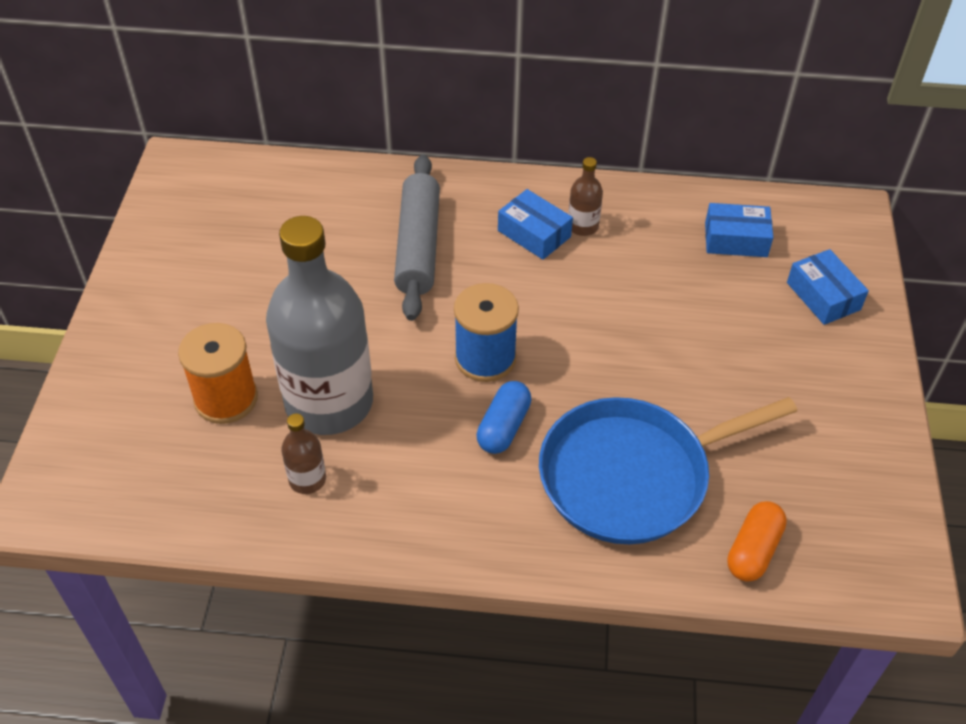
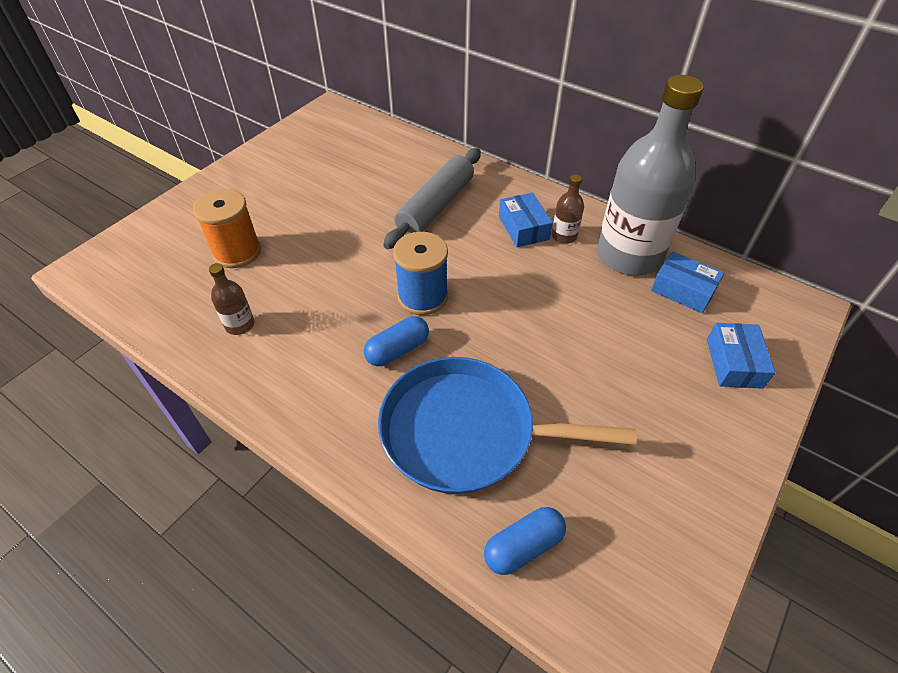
camera: 30 degrees right, 0 degrees up
grey bottle [266,216,373,435] -> grey bottle moved to [597,75,703,275]
orange capsule [727,501,787,581] -> blue capsule [484,507,566,575]

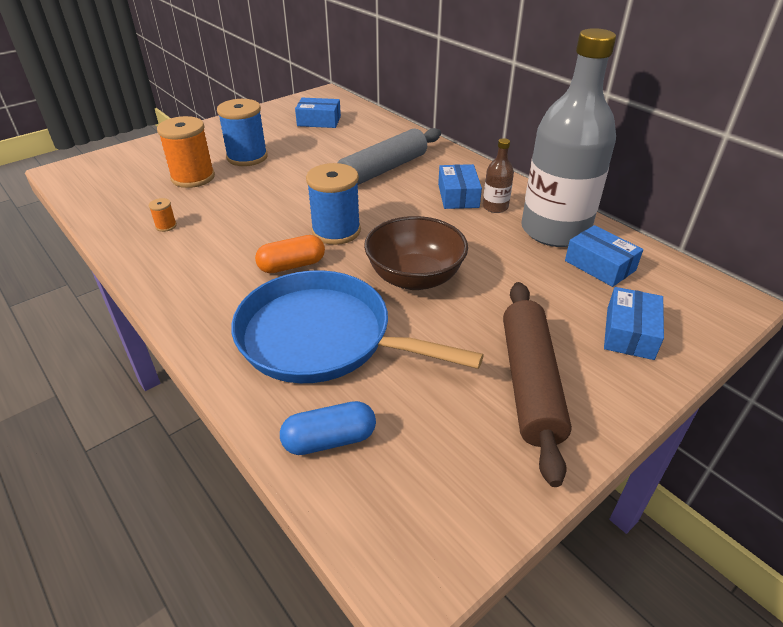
camera: 15 degrees right, 10 degrees down
brown bottle [209,263,255,335] -> orange spool [149,198,177,232]
blue capsule [364,316,429,366] -> orange capsule [255,235,325,273]
none -> blue spool [217,99,268,166]
none -> blue box [295,98,341,128]
none -> brown bowl [364,216,468,290]
none -> brown rolling pin [503,282,572,487]

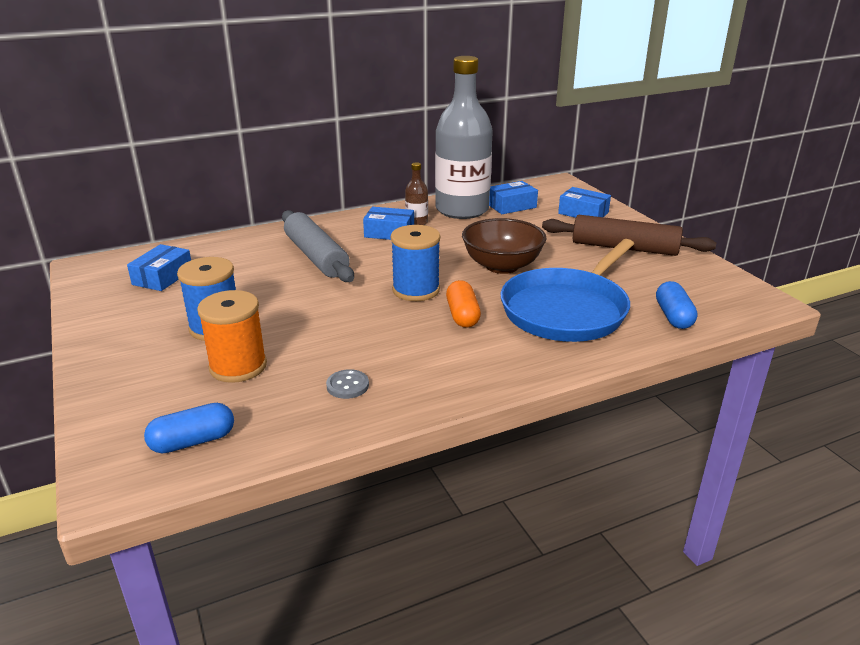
camera: 75 degrees left, 10 degrees down
orange spool [149,198,177,232] -> grey button [326,369,369,399]
none -> blue capsule [144,403,234,454]

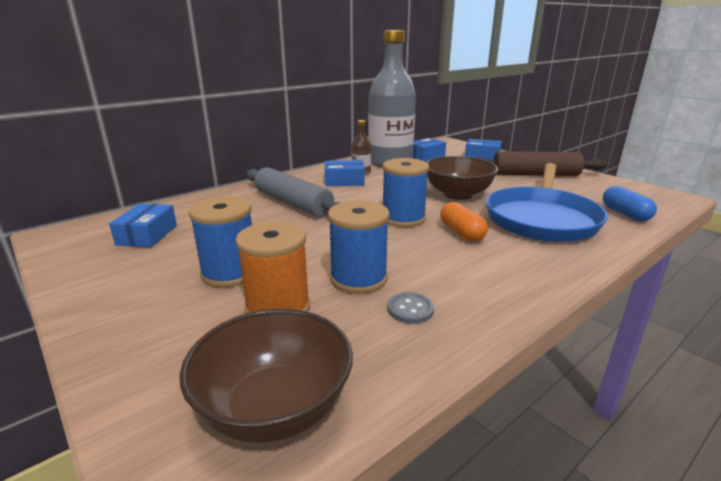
camera: 15 degrees left, 5 degrees down
blue capsule [144,403,234,454] -> brown bowl [180,309,353,443]
none -> blue spool [328,200,390,294]

